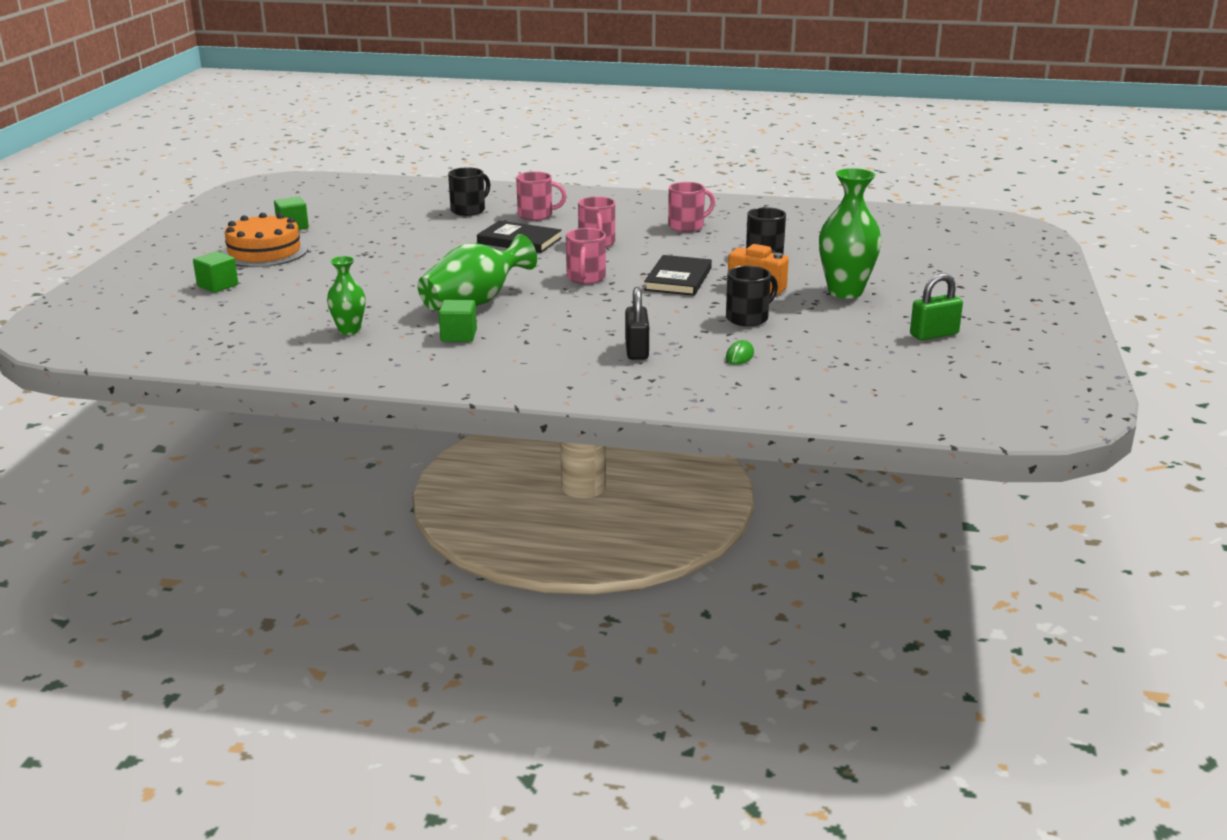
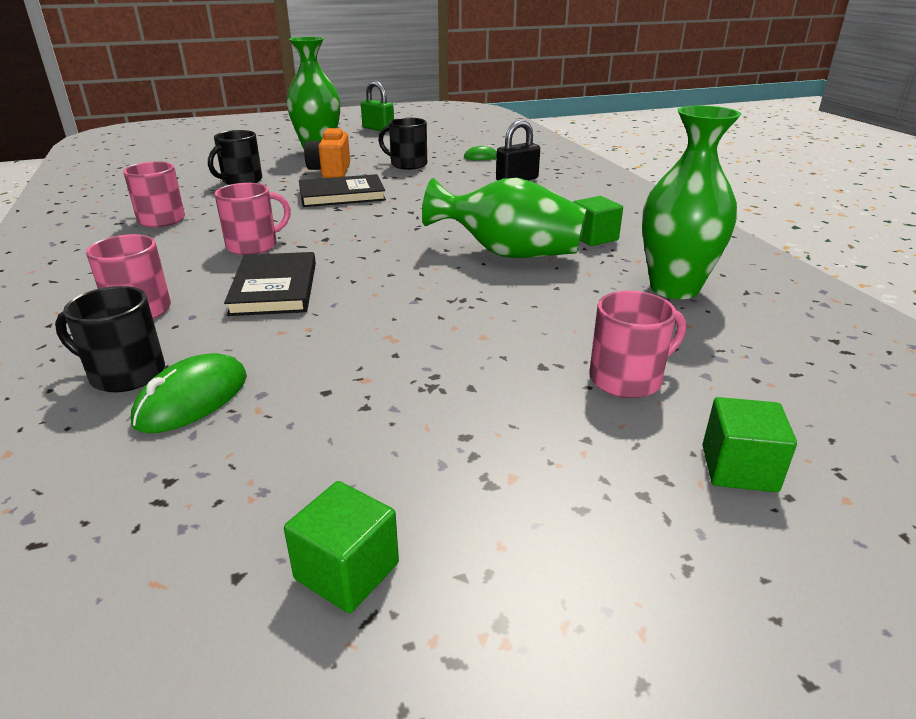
camera: 120 degrees left, 5 degrees up
orange cake [221,213,308,267] -> none
green vase [327,256,365,335] -> green vase [642,106,741,299], size x1.73
pink mug [566,228,606,284] -> pink mug moved to [589,290,686,398]
none -> green mouse [131,353,247,433]

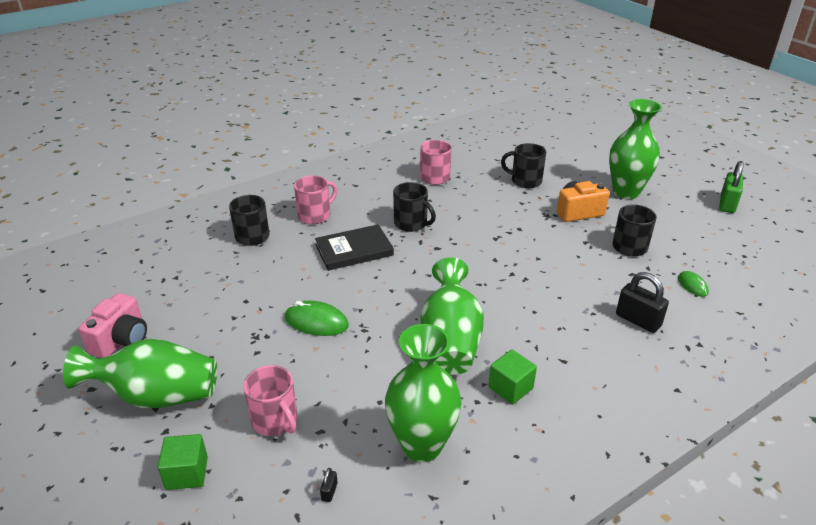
camera: 75 degrees right, 5 degrees up
green mouse [131,353,247,433] -> green mouse moved to [285,301,349,336]
pink mug [215,183,291,255] -> black mug [393,182,436,232]
green cube [284,481,399,613] -> pink camera [79,293,147,358]
black book [299,174,386,207] -> none
none -> green vase [63,338,217,408]
none -> black padlock [320,468,337,502]

